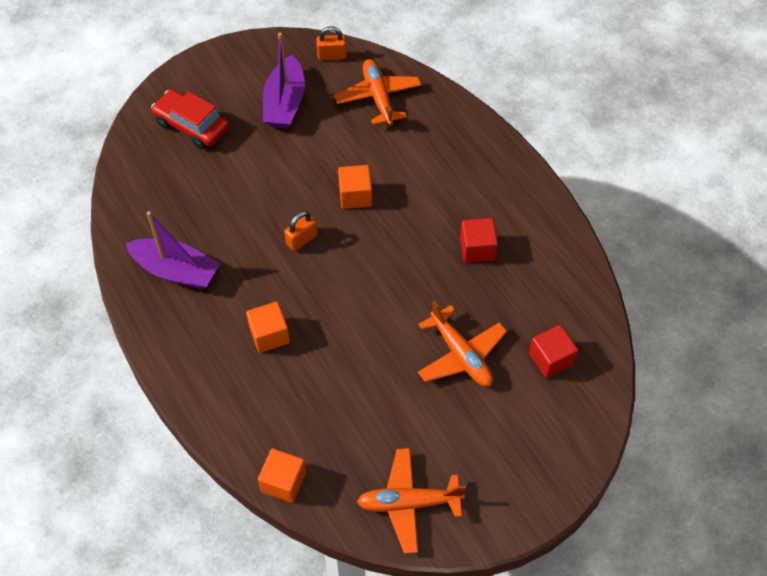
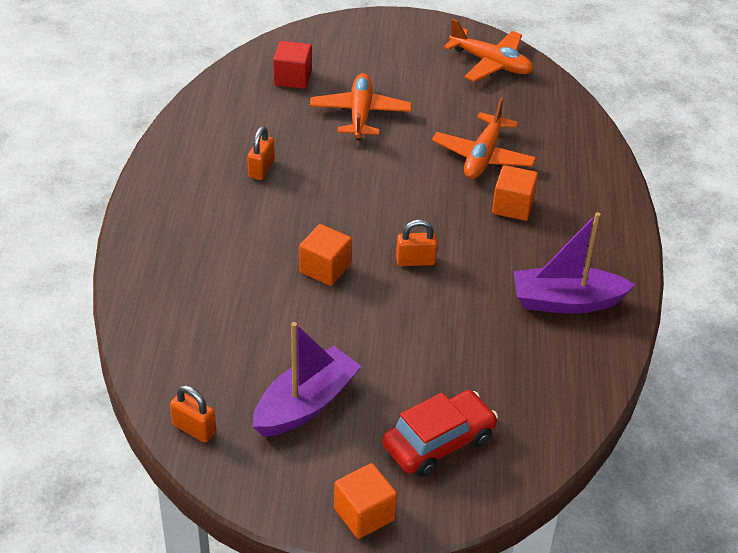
camera: 145 degrees left, 15 degrees down
purple boat [125,211,220,289] -> purple boat turned 60 degrees counterclockwise [513,212,635,314]
red car [151,89,229,149] -> red car turned 105 degrees counterclockwise [382,390,498,477]
orange cube [258,448,306,503] -> orange cube moved to [334,463,397,539]
orange plane [335,59,421,126] -> orange plane moved to [432,97,536,179]
red cube [460,218,498,263] -> orange padlock [247,126,275,180]

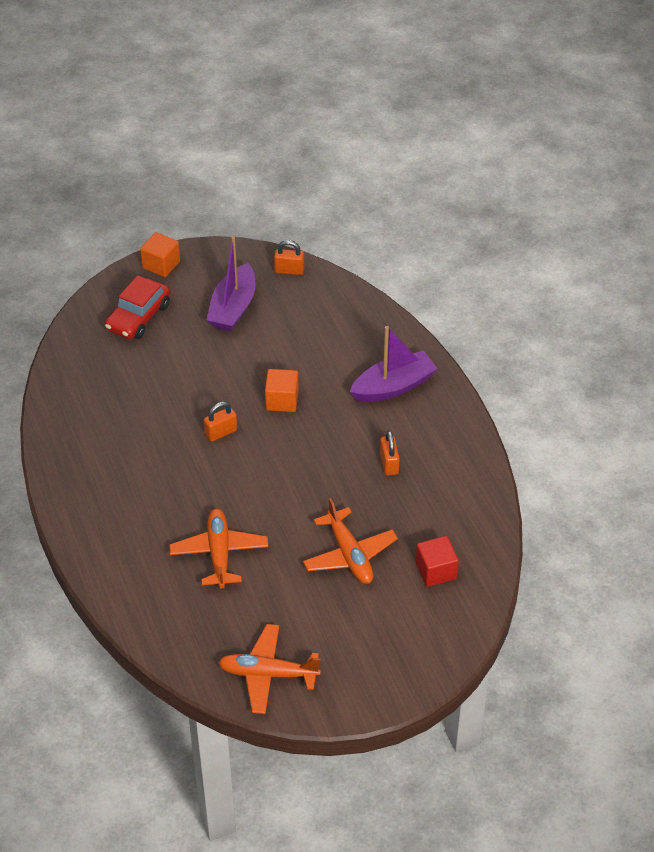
camera: 155 degrees right, 5 degrees up
orange cube [492,165,538,221] -> none
purple boat [513,212,635,314] -> purple boat moved to [350,326,438,402]

